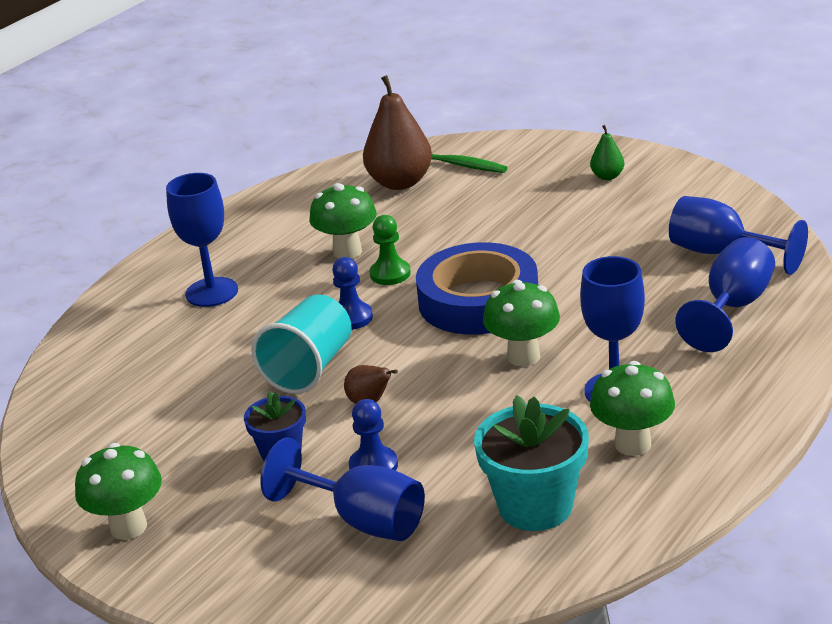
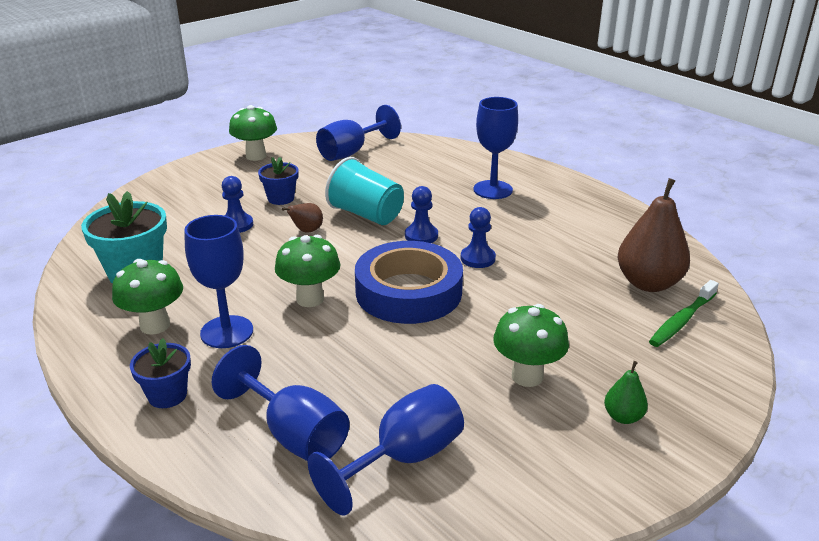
camera: 100 degrees right, 0 degrees up
blue goblet [260,438,425,541] -> blue goblet moved to [316,105,401,161]
green mushroom [309,183,377,259] -> green mushroom moved to [493,304,569,387]
green pawn [370,215,411,285] -> blue pawn [461,207,496,268]
none -> blue flower pot [130,338,191,408]

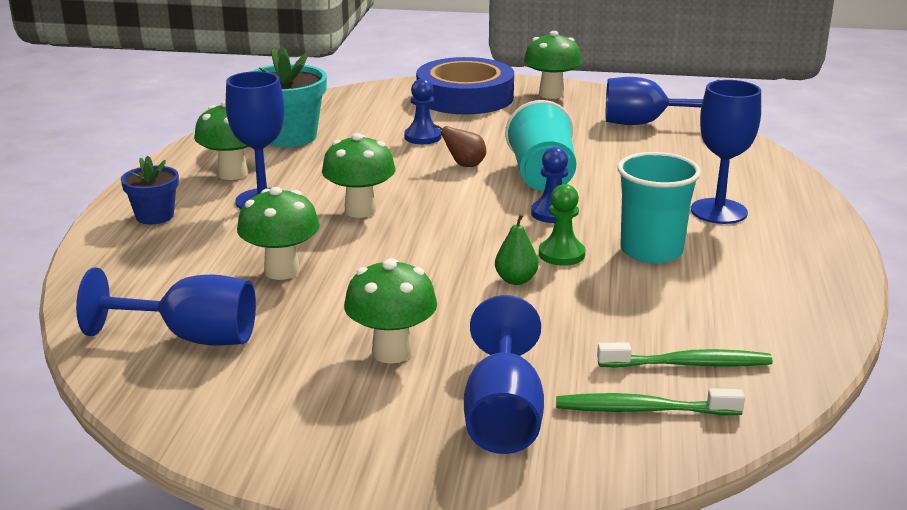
camera: 50 degrees right, 5 degrees down
blue goblet [212,345,350,461] -> blue goblet moved to [464,295,544,454]
blue flower pot [258,157,299,205] -> none
blue tape [355,241,463,324] -> blue tape moved to [416,57,514,114]
blue pawn [461,207,496,268] -> green pawn [539,184,585,266]
green pear [604,361,648,424] -> green pear moved to [495,214,539,285]
brown pear [618,178,690,292] -> green toothbrush [597,343,773,368]
none -> green mushroom [237,187,320,280]
none -> turquoise cup [618,152,701,263]

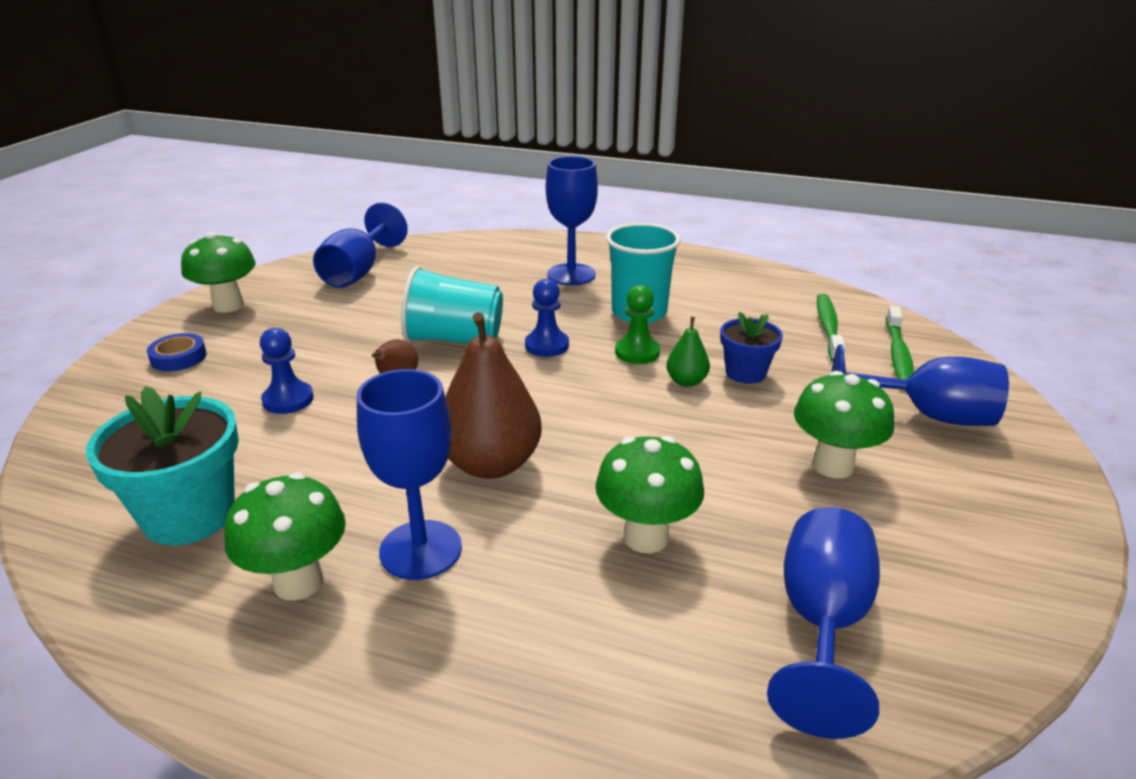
camera: 80 degrees left, 5 degrees up
blue flower pot [121,156,179,224] -> blue flower pot moved to [720,312,783,384]
green mushroom [322,133,396,218] -> brown pear [445,312,542,479]
blue tape [416,57,514,114] -> blue tape [147,333,207,371], size x0.41

